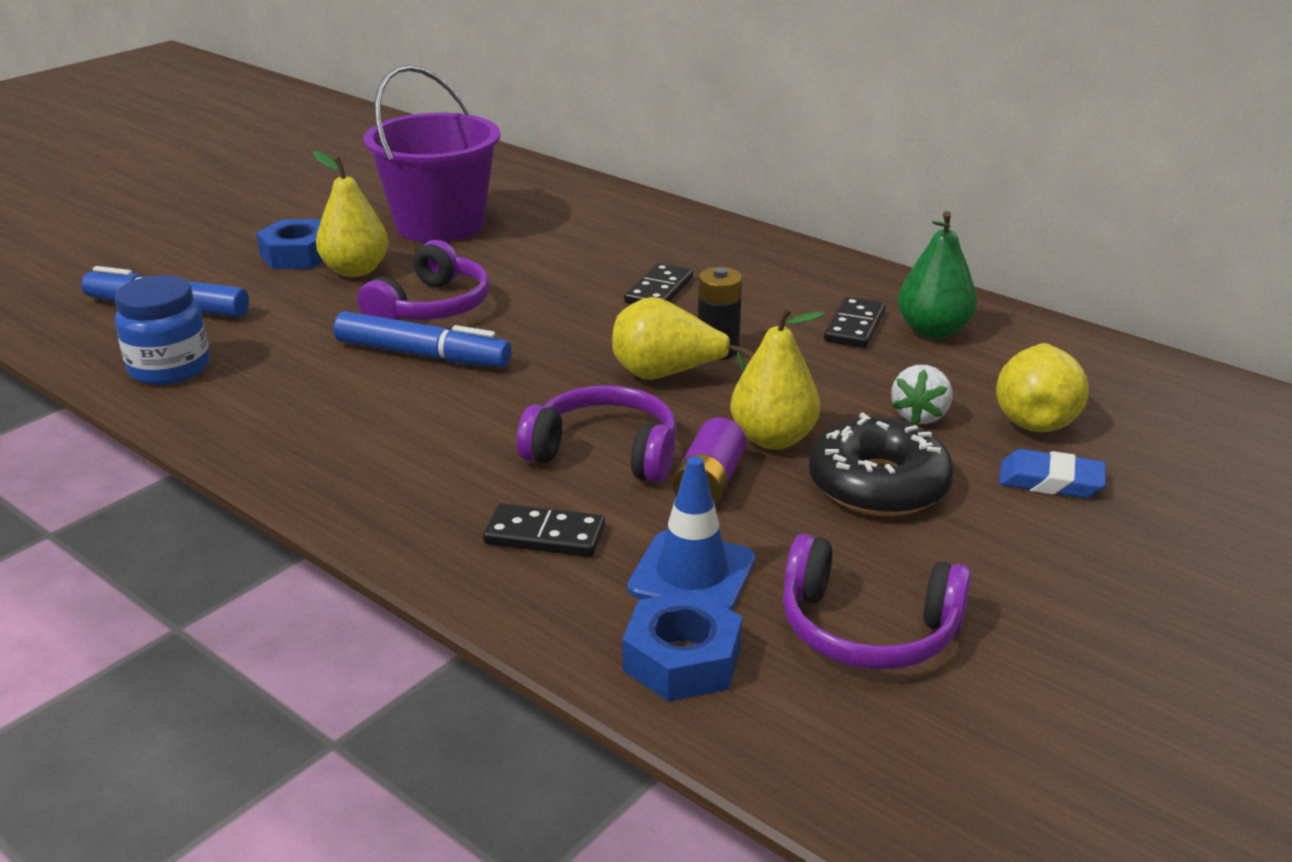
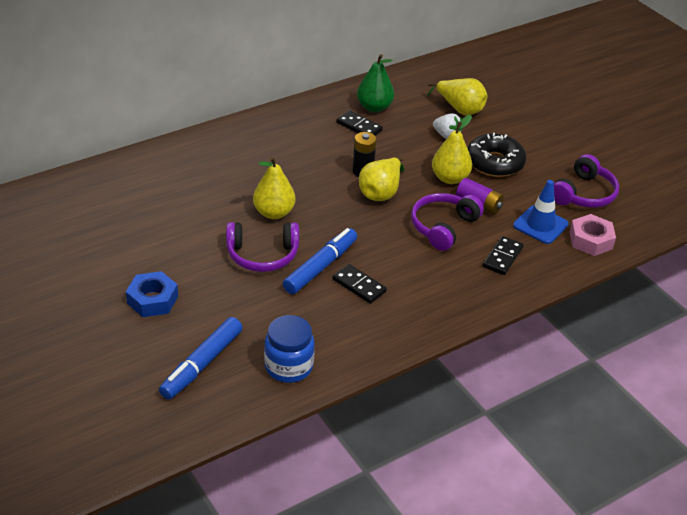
camera: 75 degrees left, 10 degrees up
yellow pear [313,151,389,277] -> yellow pear moved to [253,157,295,219]
purple headphones [358,240,490,320] -> purple headphones turned 135 degrees clockwise [226,222,299,272]
purple bucket [364,65,500,243] -> none
blue nut [622,590,742,701] -> pink nut [570,214,616,256]
black domino [624,263,693,304] -> black domino moved to [332,264,387,304]
blue eraser [999,449,1106,498] -> none

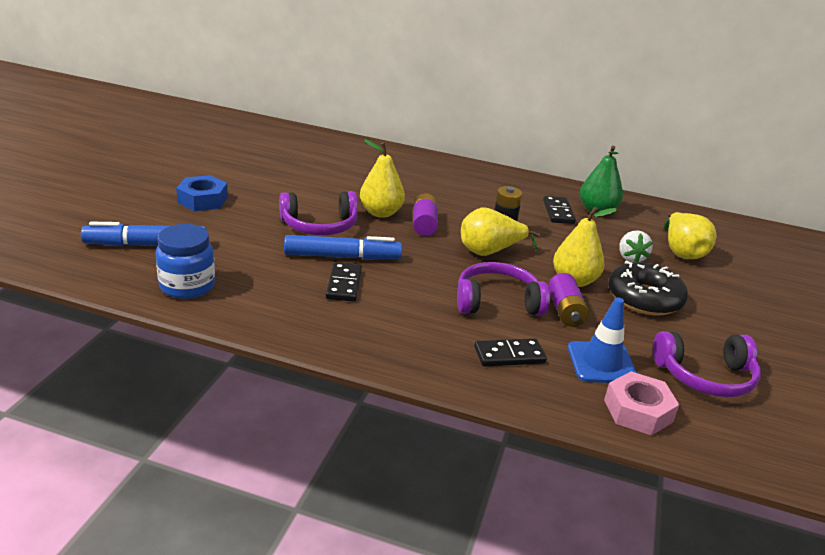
camera: 50 degrees right, 10 degrees down
purple headphones [226,222,299,272] -> purple headphones turned 60 degrees counterclockwise [279,191,358,235]
none -> purple battery [413,193,438,236]

